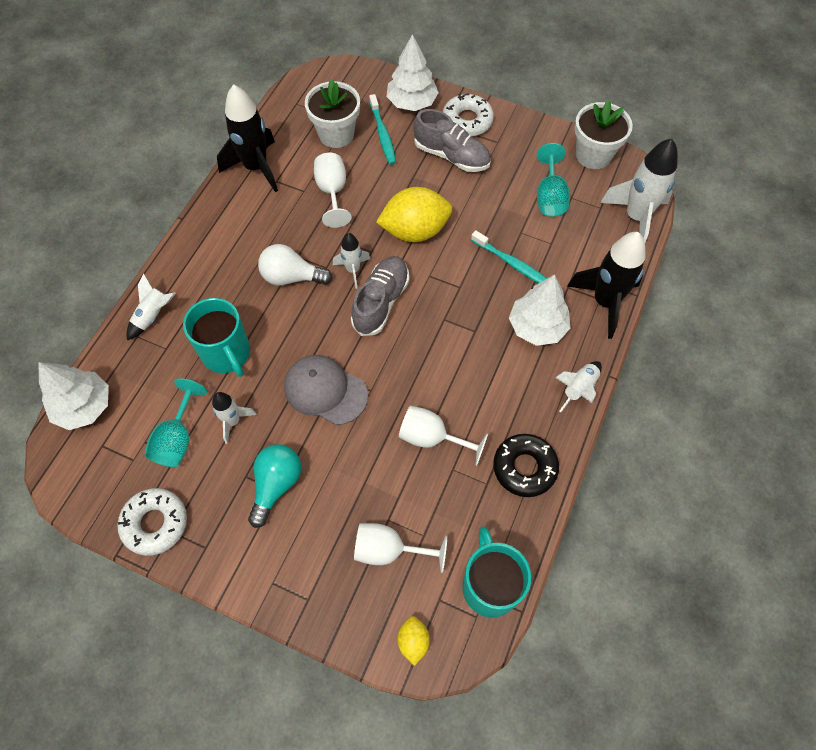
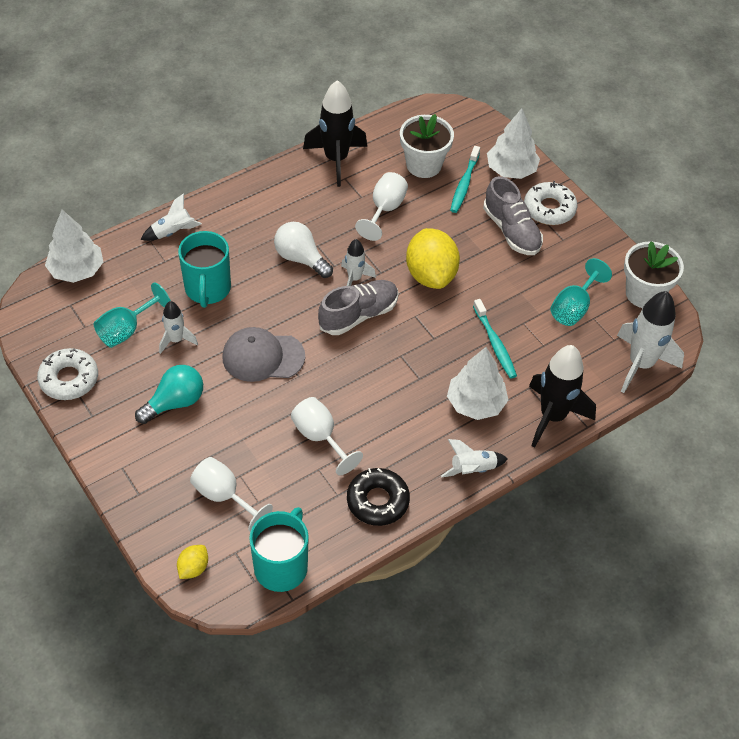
camera: 30 degrees right, 10 degrees down
grey cap [284,355,368,425] -> grey cap turned 60 degrees counterclockwise [222,327,305,382]
yellow lemon [376,187,452,242] -> yellow lemon turned 60 degrees clockwise [406,228,460,289]

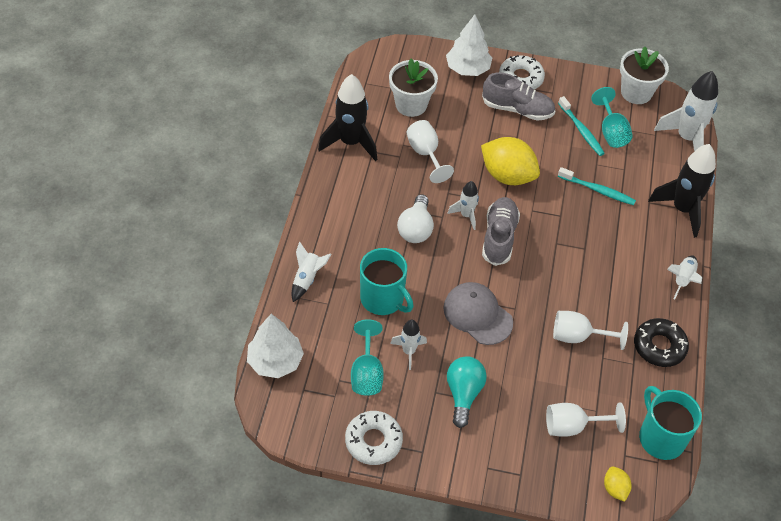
camera: 45 degrees left, 0 degrees up
grey cap [222,327,305,382] -> grey cap turned 90 degrees clockwise [443,282,513,345]
white light bulb [274,222,333,278] -> white light bulb turned 75 degrees counterclockwise [397,194,434,243]
white tree [447,347,508,420] -> none
turquoise toothbrush [450,146,480,213] -> turquoise toothbrush moved to [558,96,605,156]

